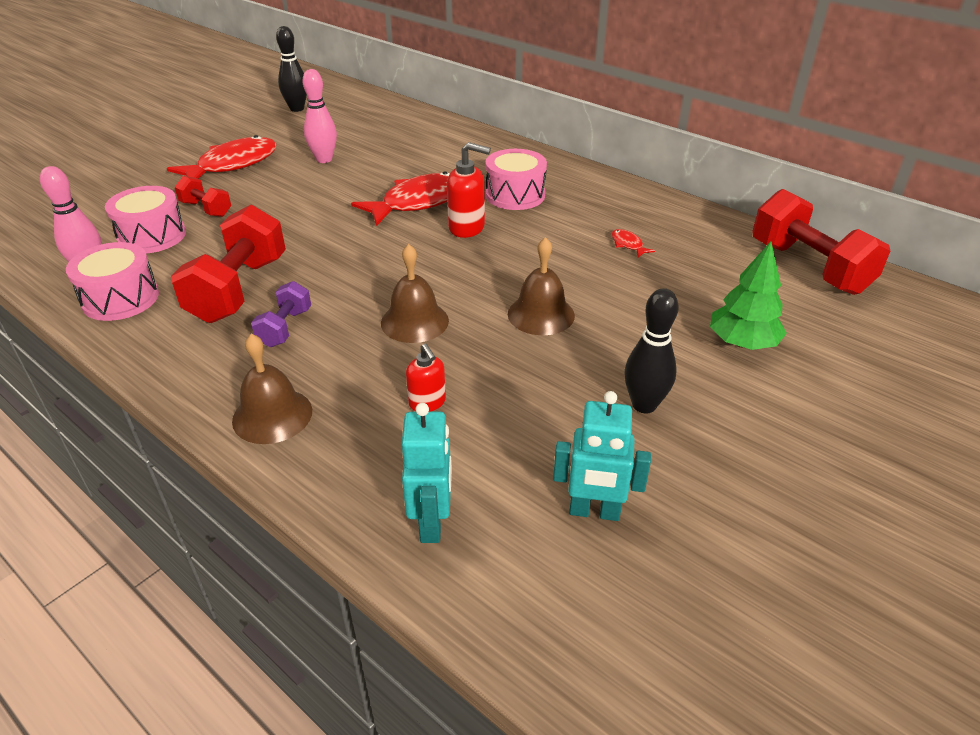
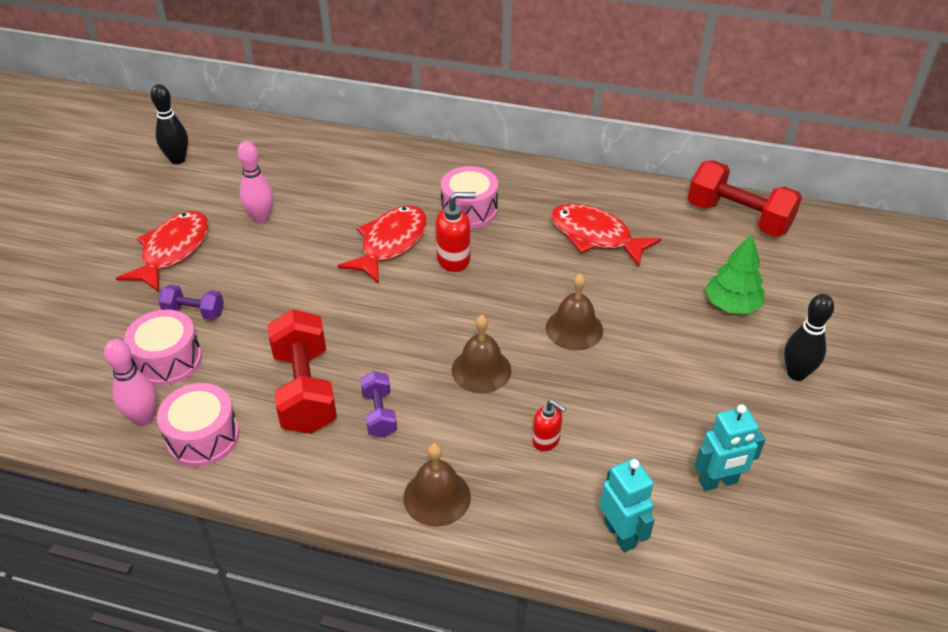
camera: 25 degrees left, 5 degrees up
red dumbbell [175,176,231,217] -> purple dumbbell [158,285,224,320]
red fish [612,229,655,257] -> red fish [551,204,661,266], size x2.48
black bowling pin [624,288,679,413] -> black bowling pin moved to [784,294,834,381]

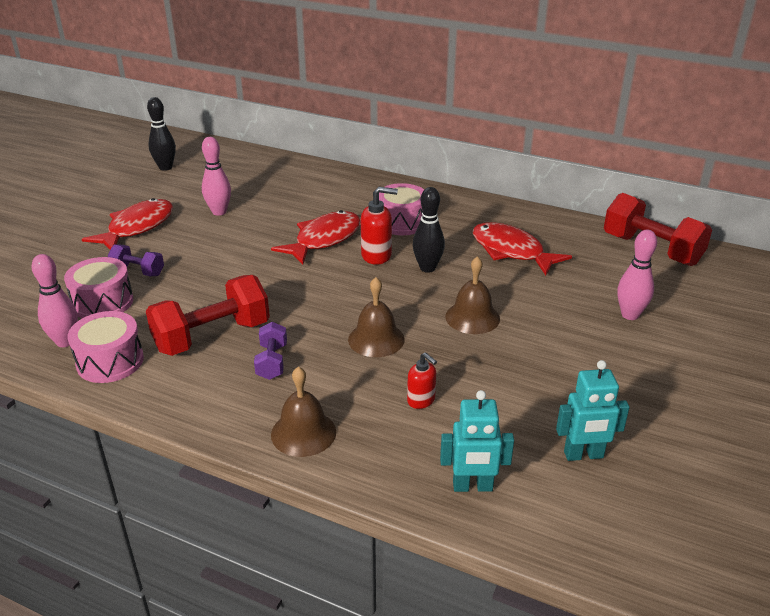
camera: 10 degrees right, 10 degrees down
red dumbbell [268,309,337,434] -> red dumbbell turned 60 degrees clockwise [146,275,270,356]
turquoise robot [600,458,655,552] -> turquoise robot turned 105 degrees clockwise [440,390,514,492]
green tree [705,234,764,314] -> pink bowling pin [617,230,657,320]
black bowling pin [784,294,834,381] -> black bowling pin moved to [413,187,445,273]

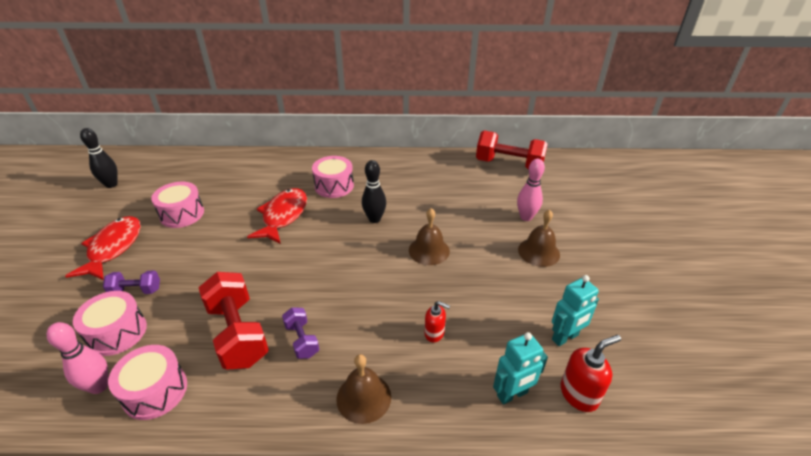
camera: 25 degrees left, 5 degrees up
red dumbbell [146,275,270,356] -> red dumbbell turned 60 degrees counterclockwise [198,272,269,370]
pink bowling pin [202,137,231,216] -> pink drum [151,182,204,228]
brown bell [348,277,405,357] -> brown bell moved to [518,209,560,267]
red soap dispenser [361,187,398,265] -> red soap dispenser moved to [561,335,621,412]
red fish [473,222,572,276] -> none

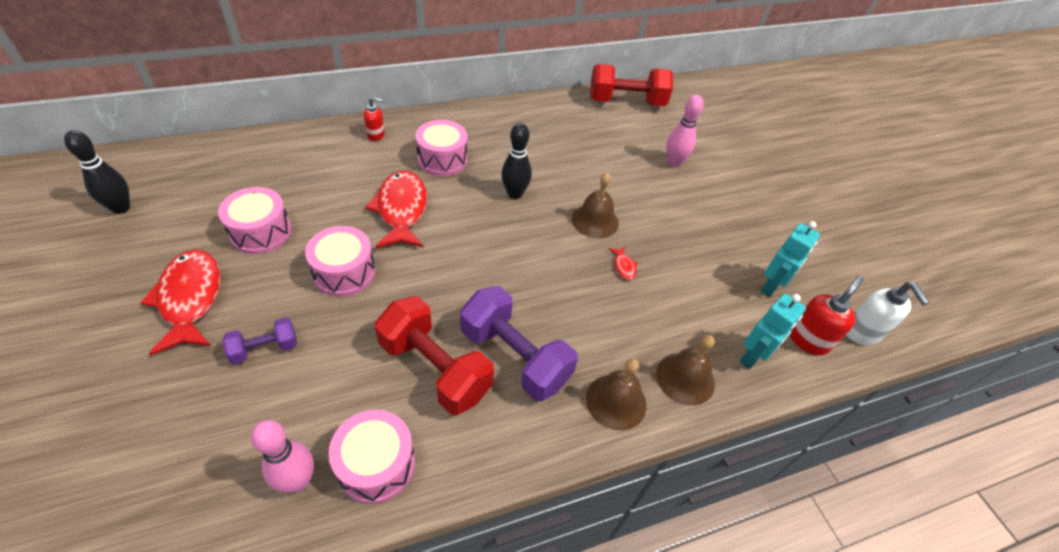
camera: 25 degrees left, 10 degrees up
pink drum [73,291,147,356] -> pink drum moved to [305,226,375,297]
purple dumbbell [282,307,319,359] -> purple dumbbell [460,286,578,401], size x1.92
red soap dispenser [424,301,450,342] -> red soap dispenser moved to [364,97,385,141]
brown bell [518,209,560,267] -> brown bell moved to [656,335,715,406]
none -> red fish [609,246,638,280]
none -> white soap dispenser [846,282,930,345]

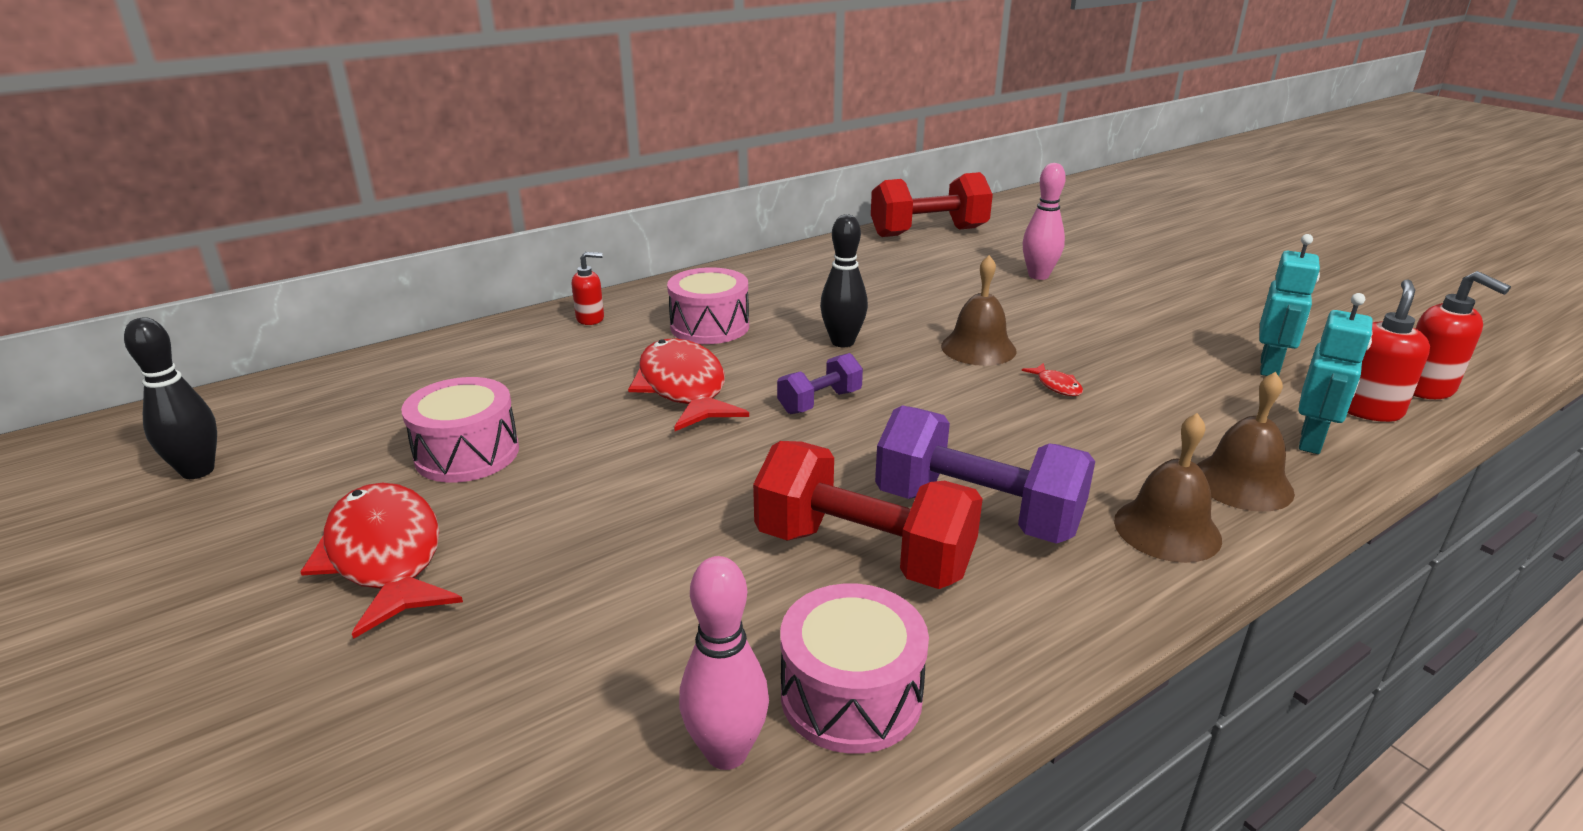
camera: 10 degrees left, 20 degrees down
purple dumbbell [222,317,297,365] -> purple dumbbell moved to [777,353,863,414]
pink drum [305,226,375,297] -> none
white soap dispenser [846,282,930,345] -> red soap dispenser [1413,271,1511,399]

